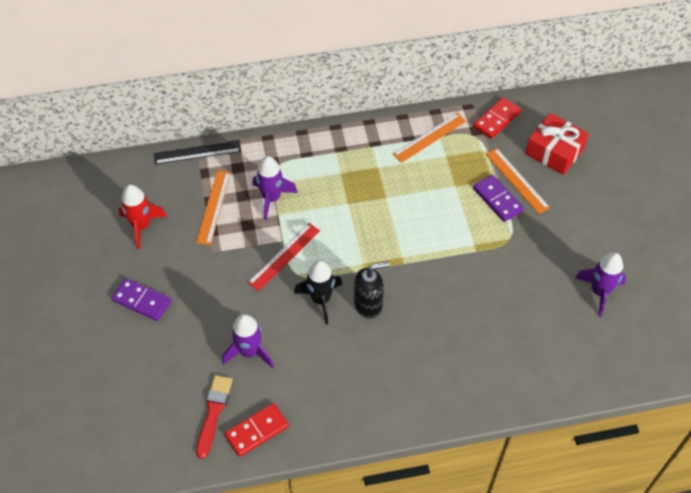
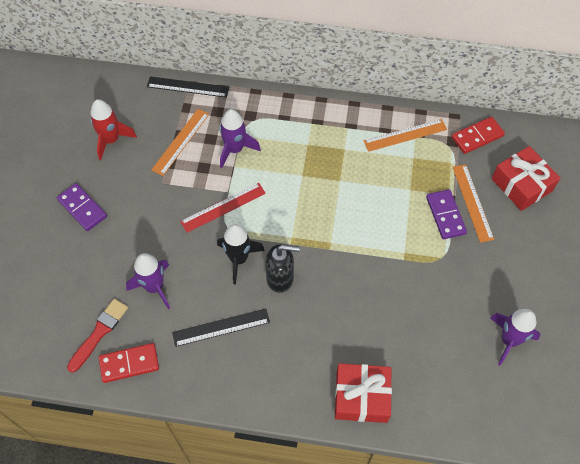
camera: 20 degrees right, 5 degrees up
none -> black ruler [172,309,270,347]
none -> red gift [335,363,392,423]

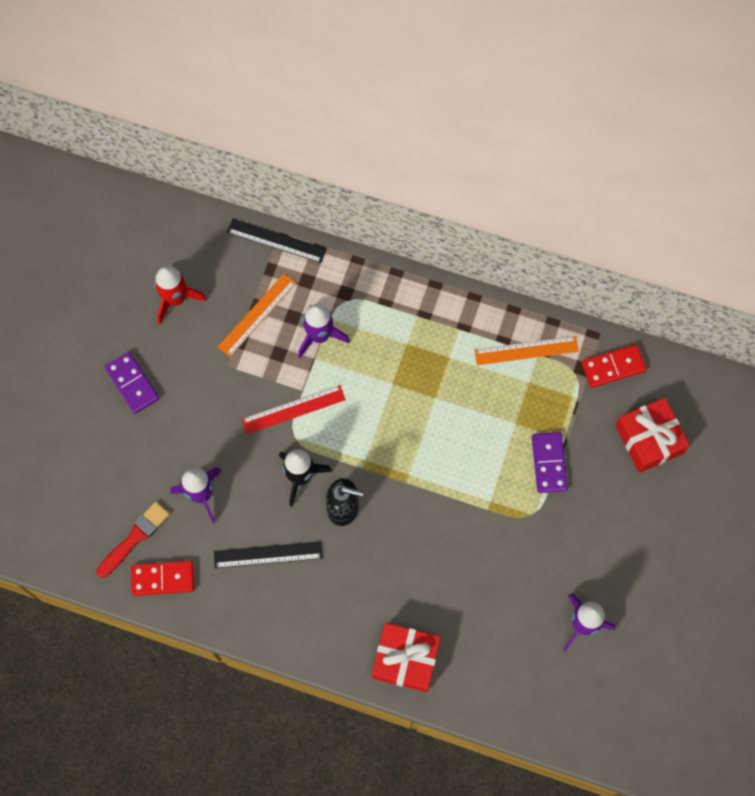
camera: 10 degrees right, 10 degrees up
orange ruler [452,164,494,243] -> none

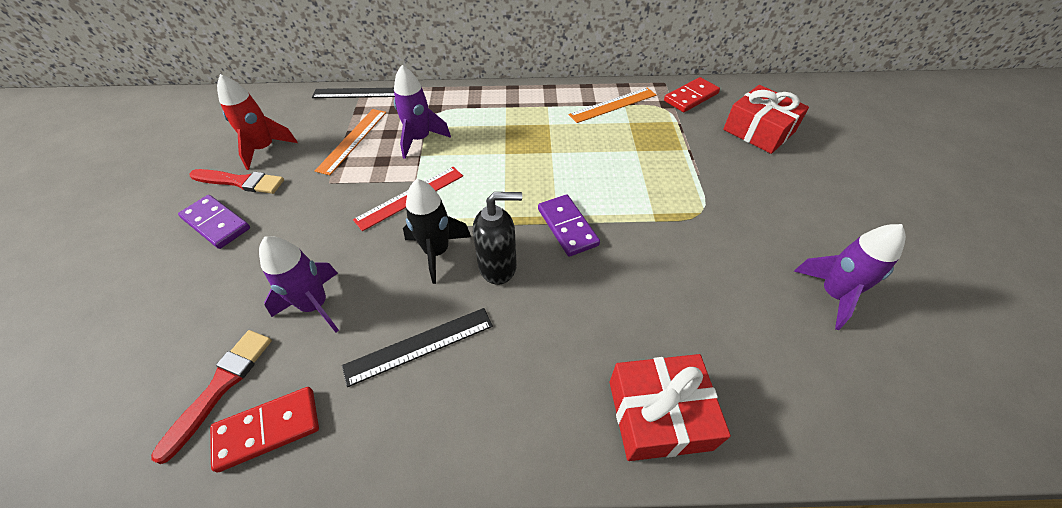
camera: 20 degrees left, 20 degrees down
purple domino [532,432,568,493] -> purple domino moved to [538,195,600,257]
none -> red brush [190,169,284,194]

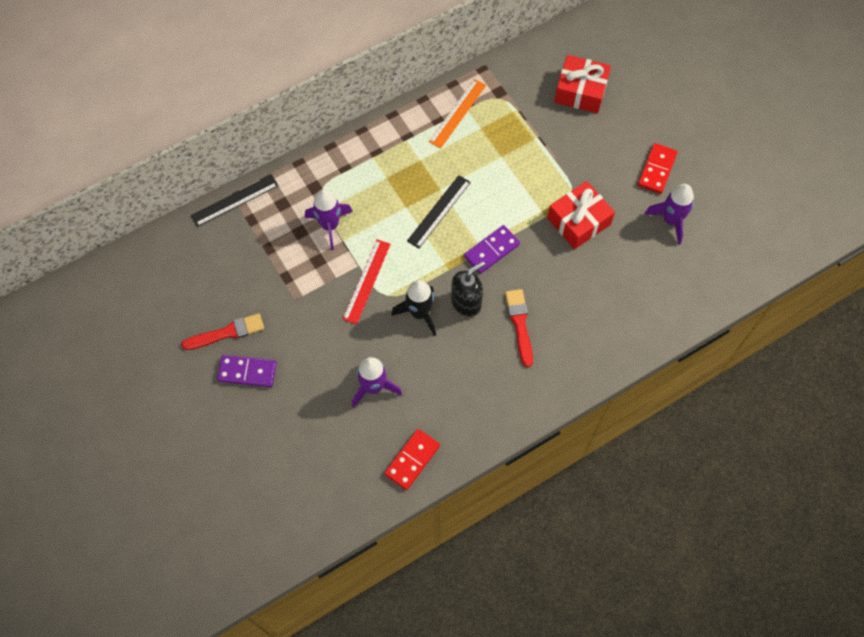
camera: 30 degrees left, 15 degrees up
red brush [151,330,272,464] -> red brush moved to [505,289,533,367]
red rocket [217,74,298,170] -> none
orange ruler [315,109,386,175] -> none
black ruler [342,308,493,387] -> black ruler moved to [407,175,471,249]
purple domino [538,195,600,257] -> purple domino turned 75 degrees counterclockwise [464,225,520,274]
red gift [610,354,731,461] -> red gift moved to [547,181,615,249]
red domino [664,77,720,112] -> red domino moved to [638,143,678,194]

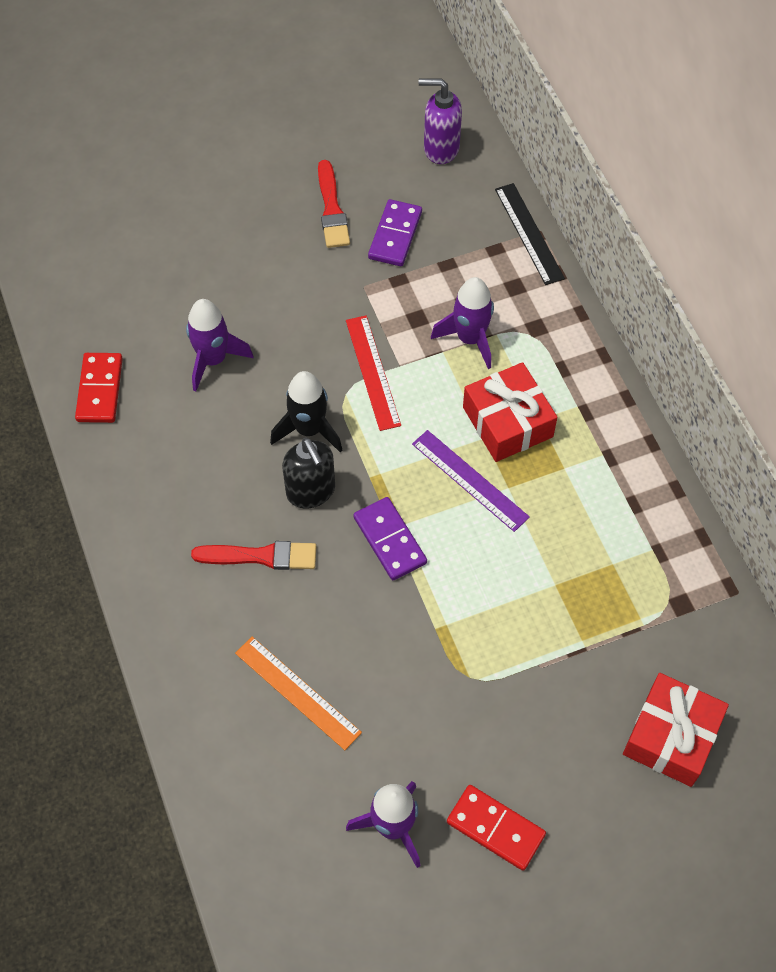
camera: 100 degrees right, 5 degrees down
purple domino [217,355,277,387] -> purple domino moved to [368,199,422,266]
red ruler [342,239,391,324] -> red ruler turned 45 degrees clockwise [346,315,401,431]
red domino [384,429,440,490] -> red domino turned 45 degrees clockwise [75,353,123,423]
black ruler [407,175,471,249] -> purple ruler [412,430,530,532]
orange ruler [429,79,486,148] -> orange ruler moved to [235,637,362,750]
red gift [547,181,615,249] -> red gift moved to [463,362,558,462]
none -> purple soap dispenser [419,78,462,164]

